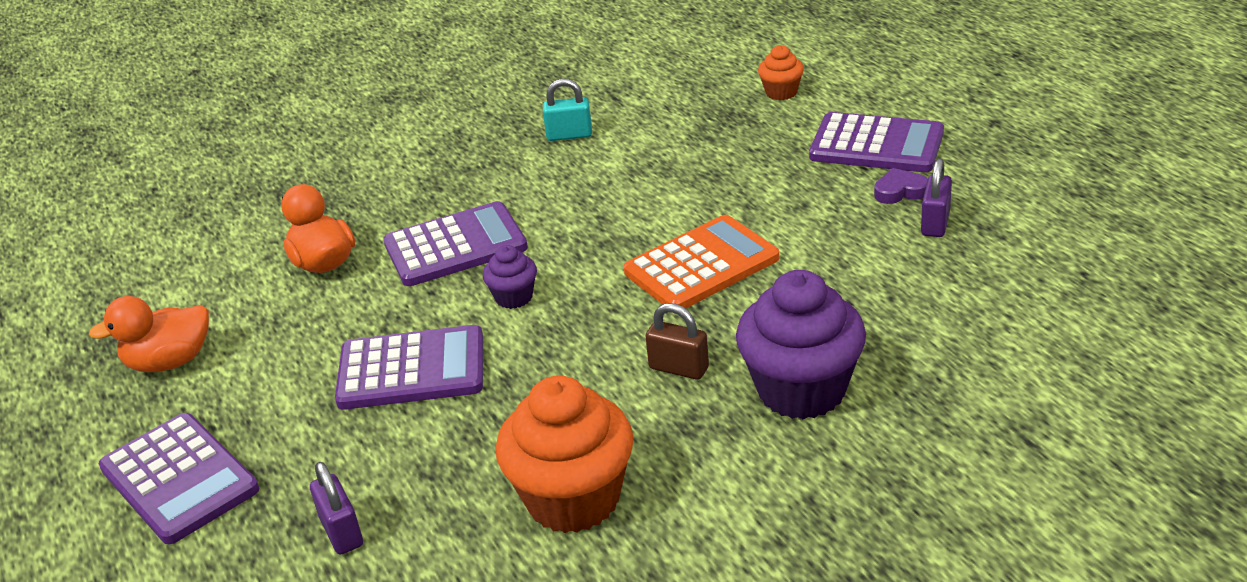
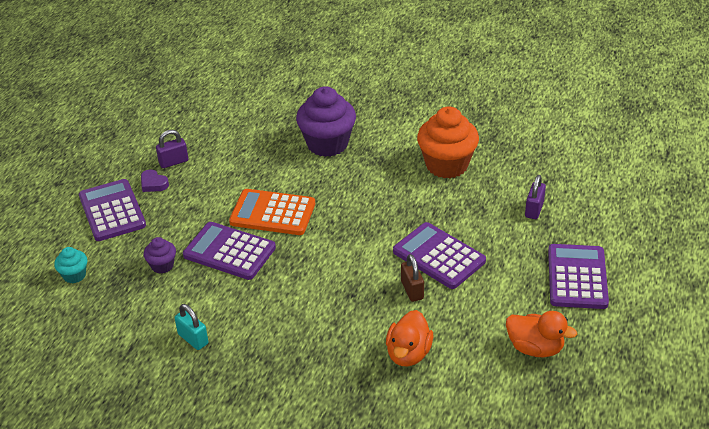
camera: 135 degrees left, 5 degrees up
purple calculator [383,201,528,286] -> purple calculator moved to [183,222,276,280]
purple cupcake [483,245,537,309] -> purple cupcake moved to [144,237,176,274]
brown padlock [645,303,709,380] -> brown padlock moved to [401,254,424,302]
orange cupcake [758,45,804,100] -> turquoise cupcake [54,247,87,283]

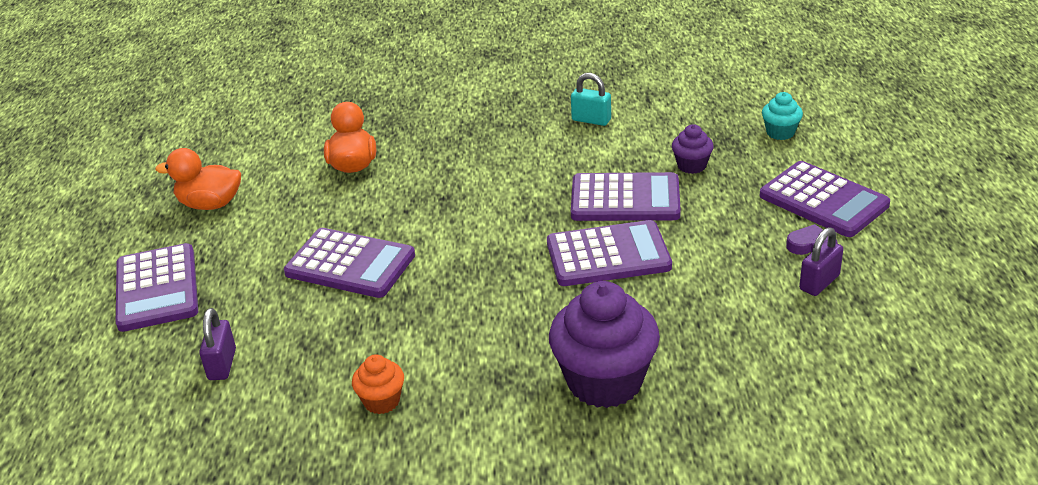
camera: 160 degrees right, 5 degrees down
orange calculator [229,189,315,235] -> purple calculator [547,220,672,286]
brown padlock [401,254,424,302] -> none
orange cupcake [417,107,479,179] -> orange cupcake [352,354,404,414], size x0.48

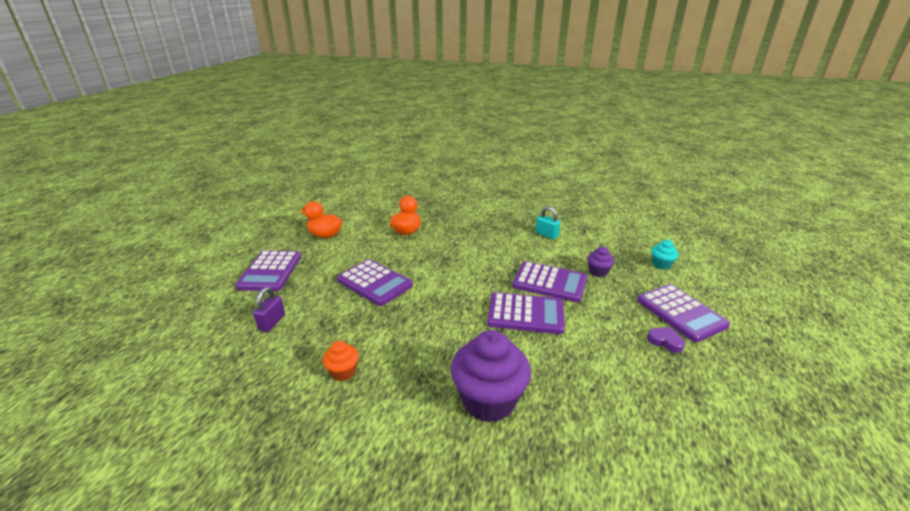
camera: 15 degrees right, 5 degrees down
purple padlock [799,227,843,296] -> none

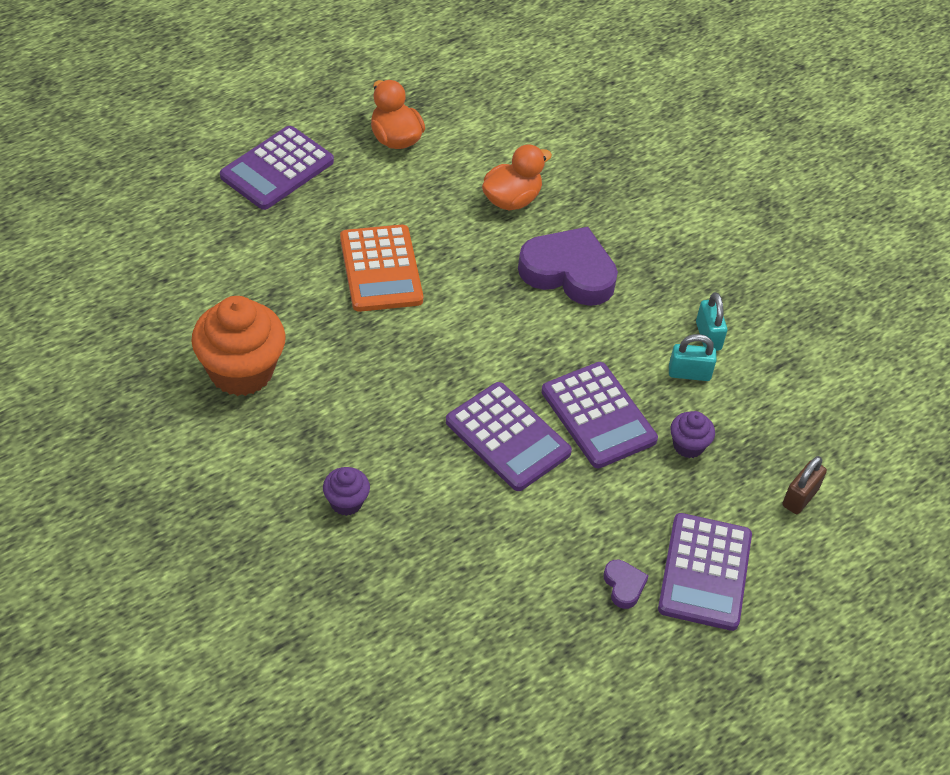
camera: 35 degrees right, 20 degrees up
purple padlock [253,287,285,332] -> none
orange cupcake [323,341,359,381] -> orange cupcake [191,296,286,396], size x2.07
purple calculator [337,259,413,306] -> orange calculator [340,225,423,312]
purple cupcake [451,330,531,423] -> purple cupcake [323,467,370,516], size x0.48
turquoise cupcake [651,240,679,270] -> brown padlock [783,456,827,514]
none -> purple heart [518,227,618,306]
none -> turquoise padlock [669,334,717,381]

